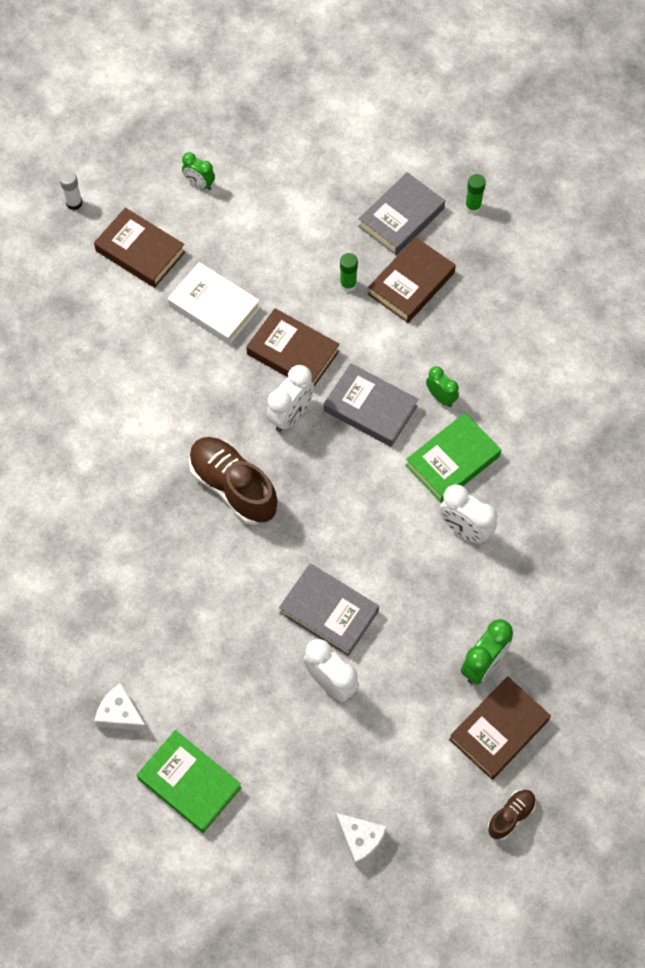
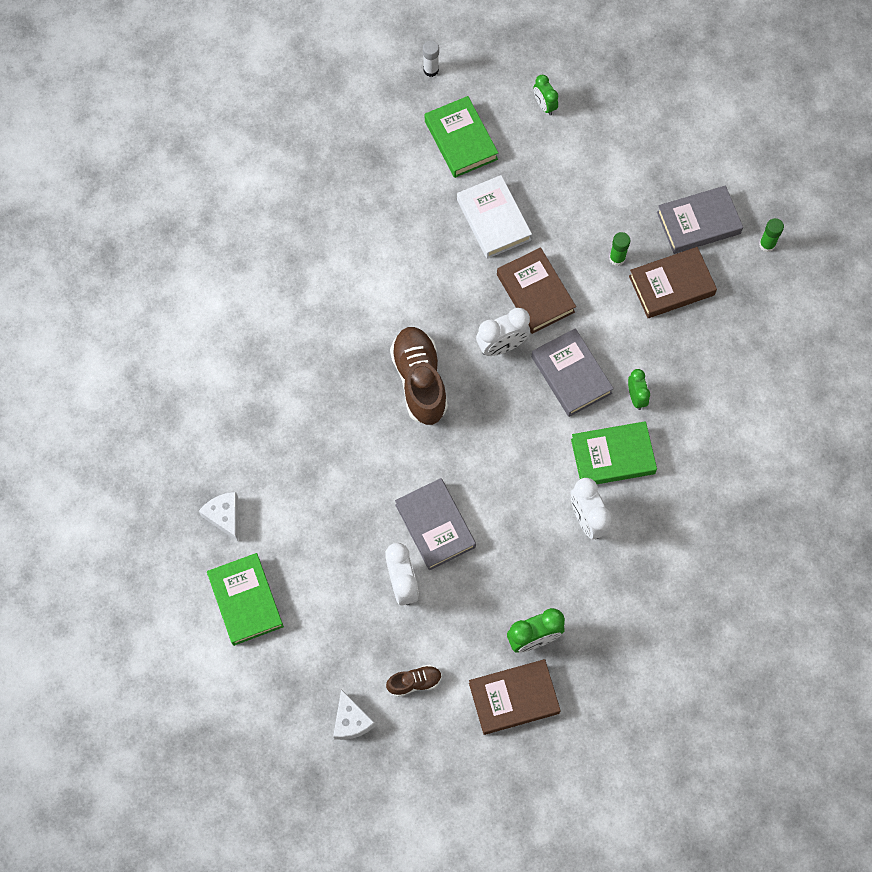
camera: 30 degrees right, 5 degrees up
brown book [94,208,185,288] -> green book [425,96,498,178]
brown shoe [488,789,536,840] -> brown shoe moved to [386,665,442,697]

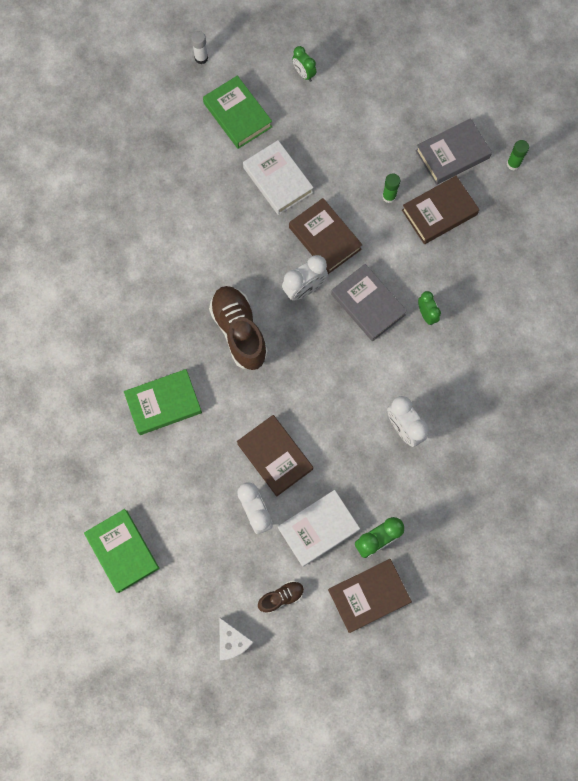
camera: 10 degrees left, 5 degrees up
white cheese [199,492,238,541] -> none
grey book [395,478,476,570] -> brown book [237,415,313,497]
green book [571,421,657,484] -> green book moved to [124,369,202,435]
none -> white book [278,490,360,567]

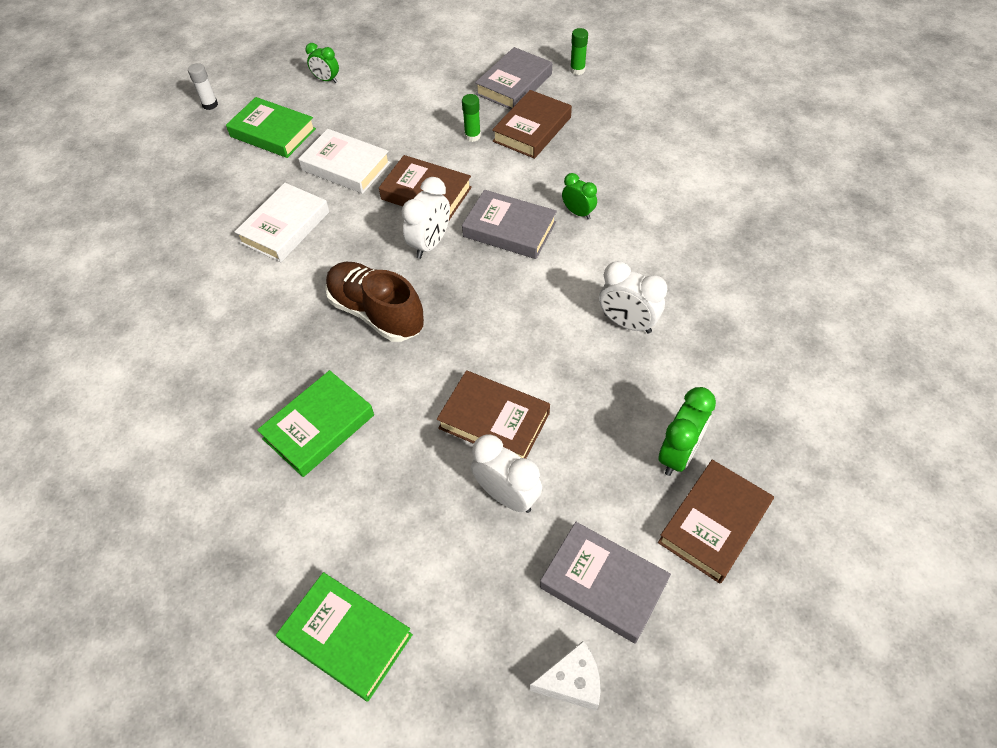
camera: 25 degrees left, 20 degrees down
white cheese [219,617,254,660] -> white cheese turned 45 degrees counterclockwise [530,641,601,711]
brown shoe [258,581,304,613] -> grey book [540,522,671,644]
white book [278,490,360,567] -> white book moved to [235,183,329,262]

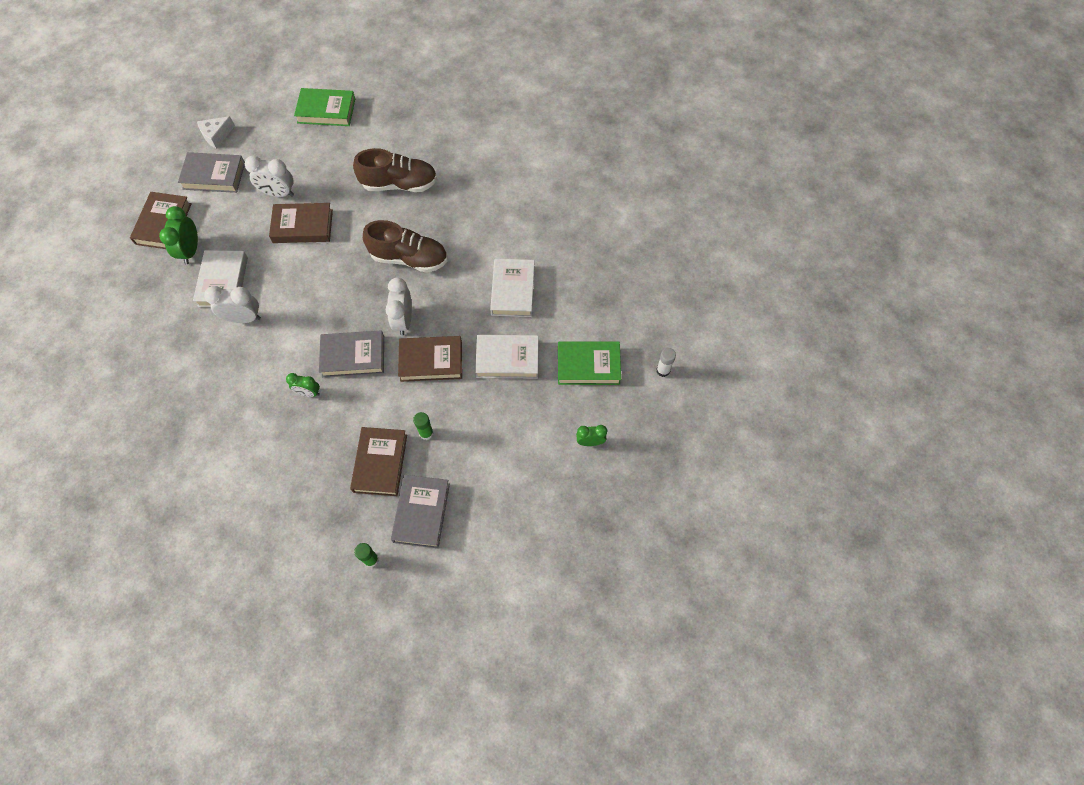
camera: 150 degrees right, 10 degrees up
green book [257,370,374,477] -> brown shoe [353,148,437,192]
none -> white book [193,250,248,307]

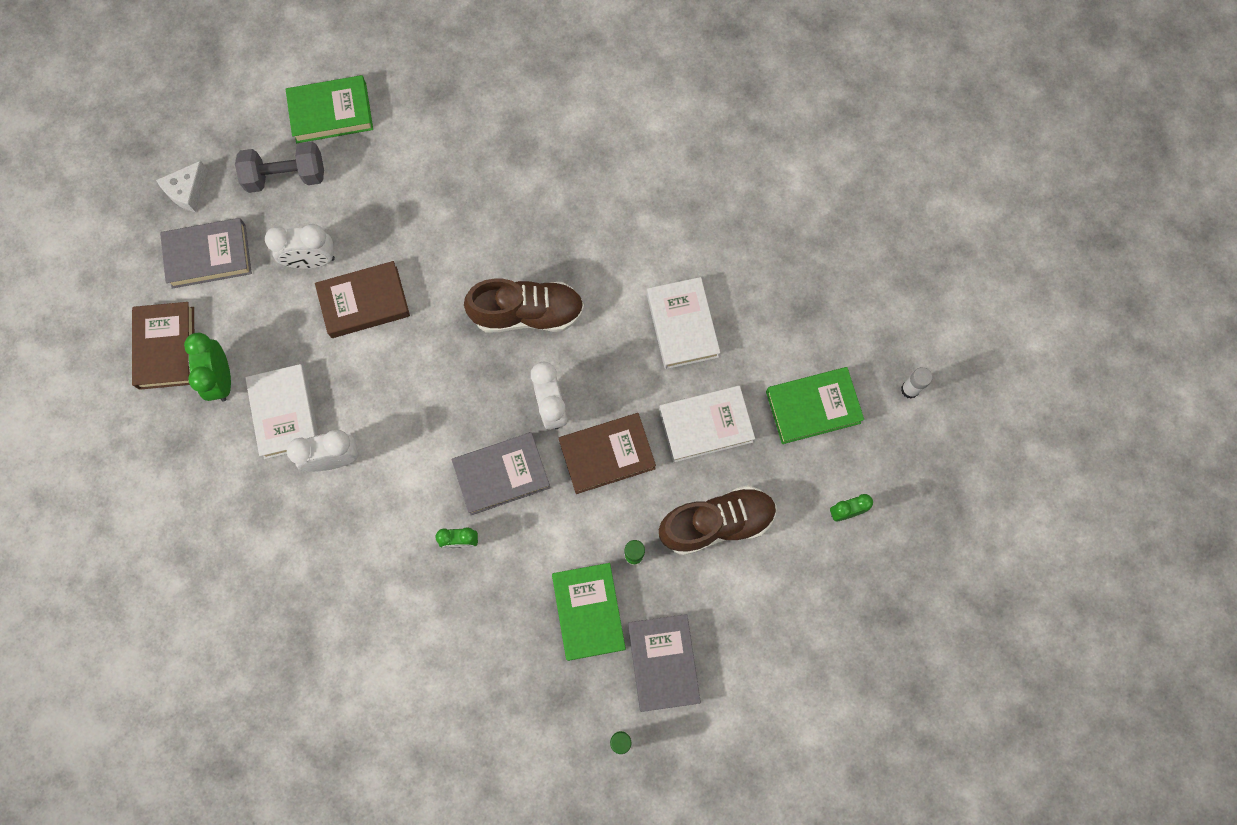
camera: 15 degrees left, 10 degrees up
brown book [350,427,407,496] -> green book [552,563,626,661]
brown shoe [353,148,437,192] -> brown shoe moved to [659,485,777,555]
none -> grey dumbbell [235,141,324,193]

